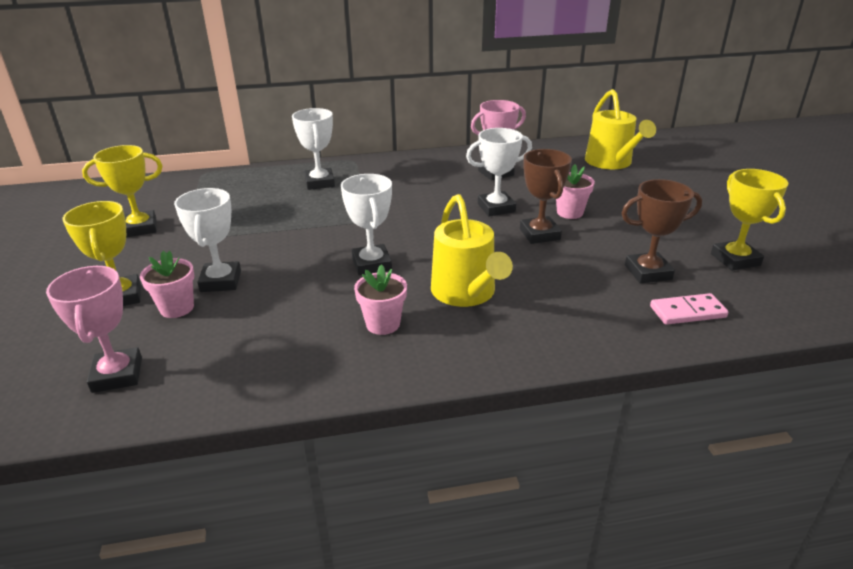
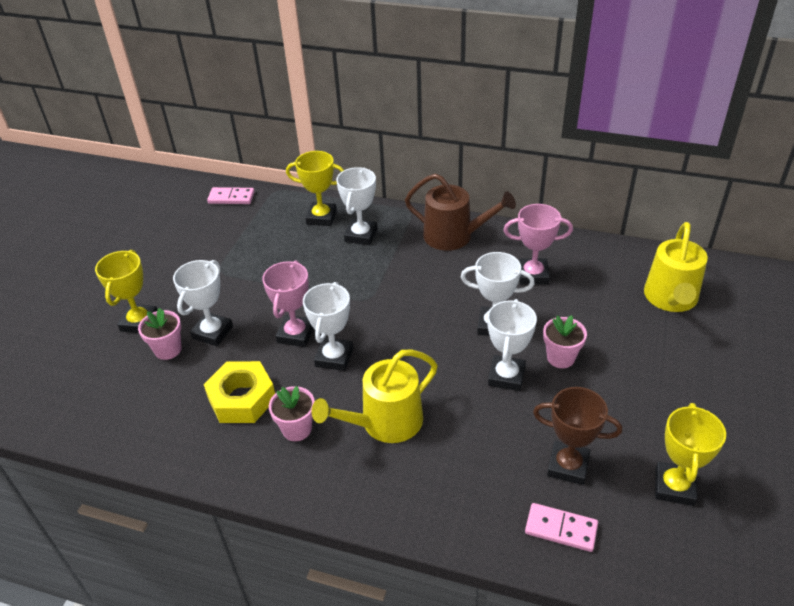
camera: 30 degrees right, 10 degrees up
pink trophy [46,266,142,393] -> pink trophy moved to [262,260,314,347]
yellow trophy [82,145,162,237] -> yellow trophy moved to [286,151,344,226]
yellow watering can [431,194,513,307] -> yellow watering can turned 45 degrees clockwise [311,350,438,443]
brown trophy [520,149,572,244] -> white trophy [487,299,537,391]
none -> yellow nut [204,361,275,423]
none -> pink domino [207,187,255,204]
none -> brown watering can [405,174,516,251]

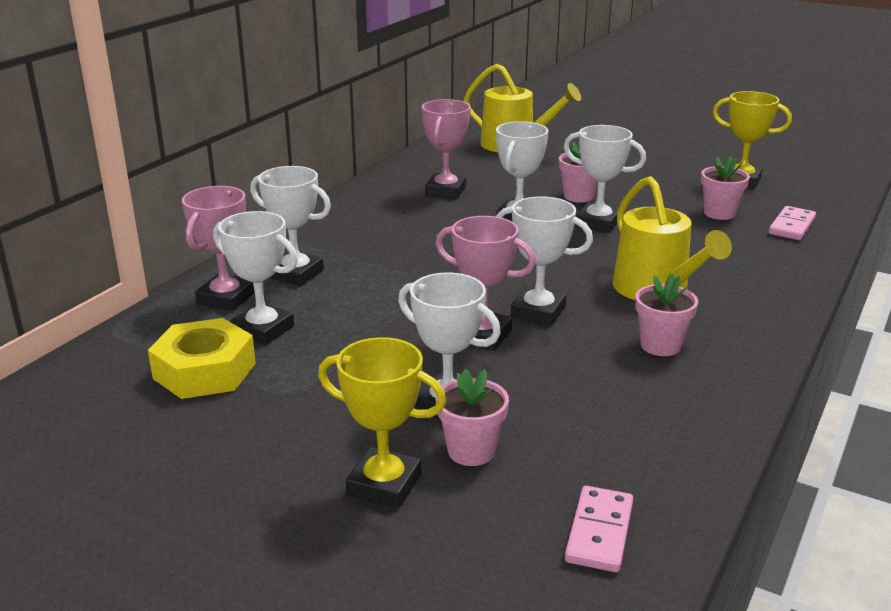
camera: 80 degrees left, 15 degrees down
yellow nut [204,361,275,423] -> yellow nut moved to [148,318,256,399]
pink domino [207,187,255,204] -> pink domino moved to [565,486,633,572]
yellow trophy [286,151,344,226] -> pink trophy [182,186,255,311]
brown watering can [405,174,516,251] -> none
brown trophy [533,387,622,485] -> pink flower pot [701,156,750,220]
none -> white trophy [213,211,298,345]

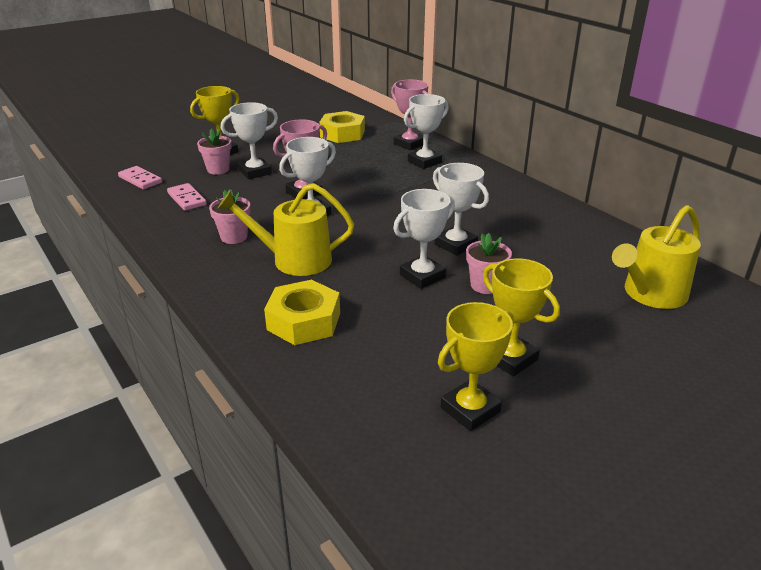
camera: 115 degrees right, 5 degrees up
white trophy [213,211,298,345] -> none
pink trophy [422,99,471,198] -> none
pink flower pot [701,156,750,220] -> none
pink domino [769,206,816,240] -> pink domino moved to [167,183,207,211]
none -> yellow nut [264,280,340,345]
none -> yellow trophy [483,258,560,377]

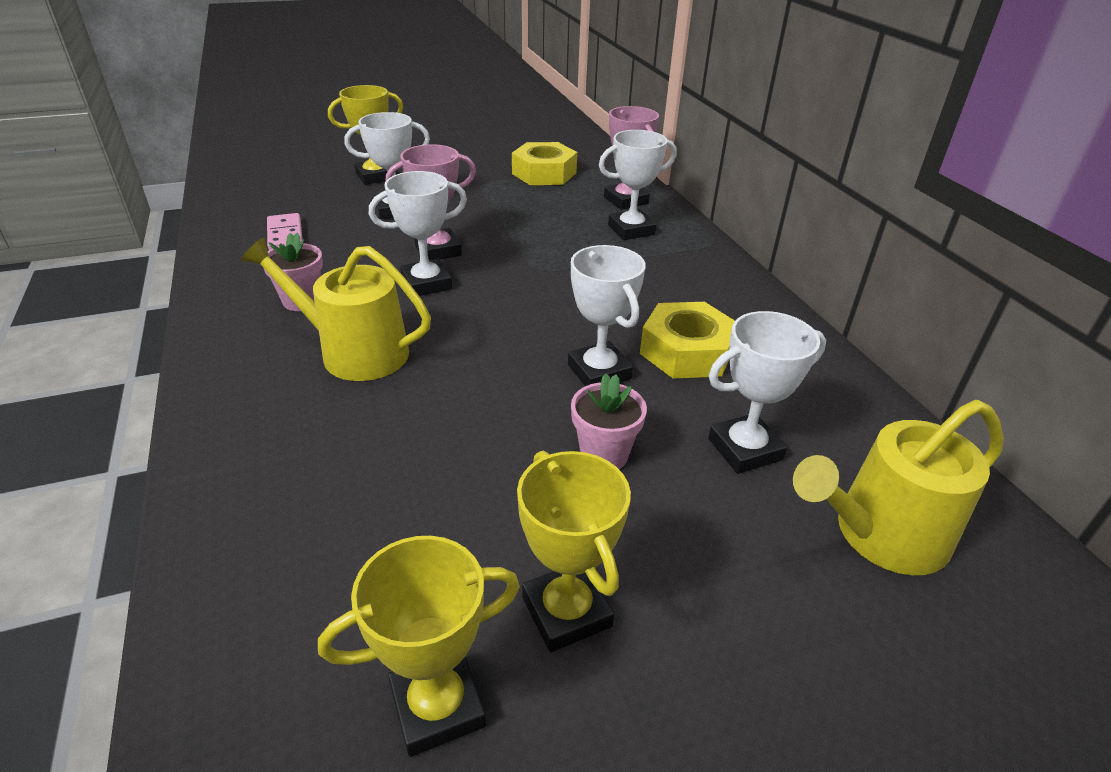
camera: 15 degrees right, 5 degrees up
pink domino [118,166,162,189] -> none
pink flower pot [197,129,232,175] -> none
yellow nut [264,280,340,345] -> yellow nut moved to [640,302,735,379]
white trophy [393,189,455,289] -> white trophy moved to [708,311,826,474]

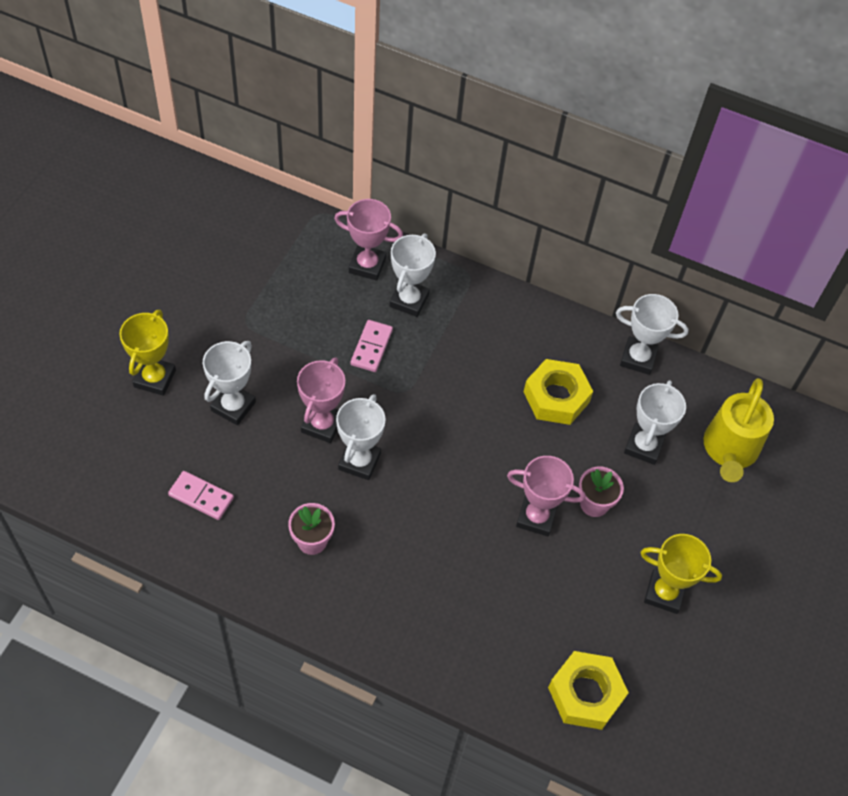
camera: 50 degrees left, 20 degrees up
yellow watering can [241,238,431,381] -> none
yellow trophy [318,536,520,757] -> none
yellow nut [512,142,577,185] -> yellow nut moved to [548,651,629,730]
white trophy [568,245,646,386] -> white trophy moved to [616,294,689,375]
none -> pink domino [351,320,393,372]
none -> pink trophy [507,456,585,537]

